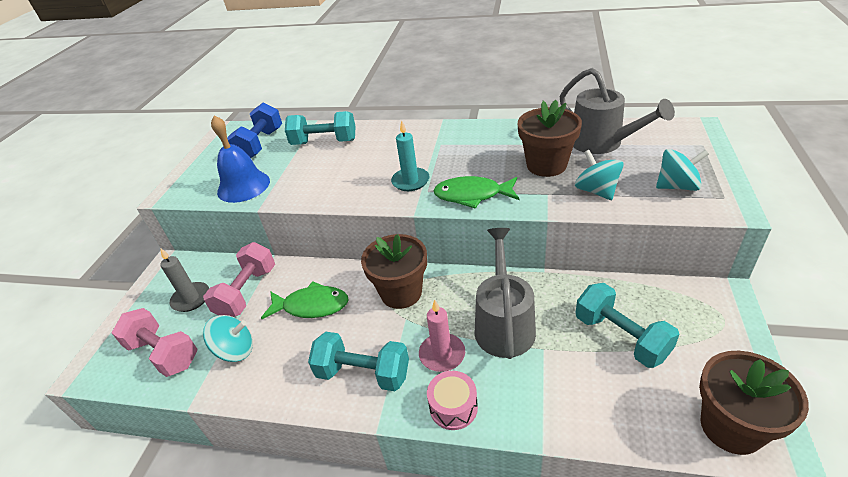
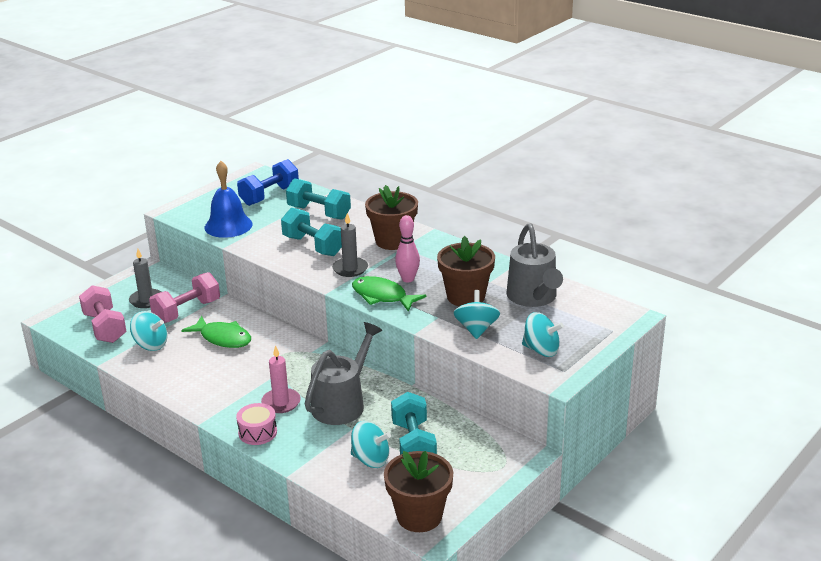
camera: 25 degrees right, 10 degrees down
turquoise dumbbell [308,332,409,391] -> turquoise dumbbell moved to [281,208,342,256]
brown flower pot [361,234,427,309] -> brown flower pot moved to [365,185,418,250]
turquoise candle [391,120,429,191] -> grey candle [332,213,368,277]
none -> turquoise spinning top [351,421,391,468]
none -> pink bowling pin [395,215,420,282]

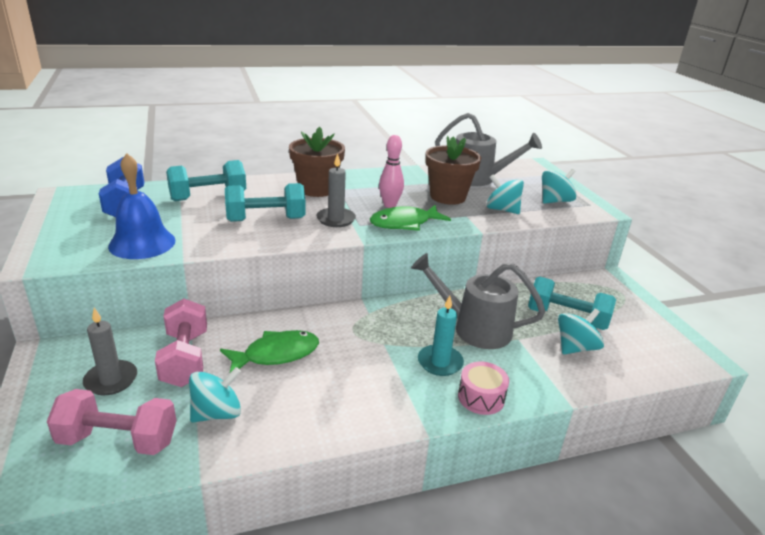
camera: 60 degrees left, 0 degrees up
pink candle [261,345,301,413] -> turquoise candle [418,296,464,376]
grey watering can [305,322,382,425] -> grey watering can turned 45 degrees counterclockwise [411,253,545,349]
brown flower pot [384,451,453,532] -> none

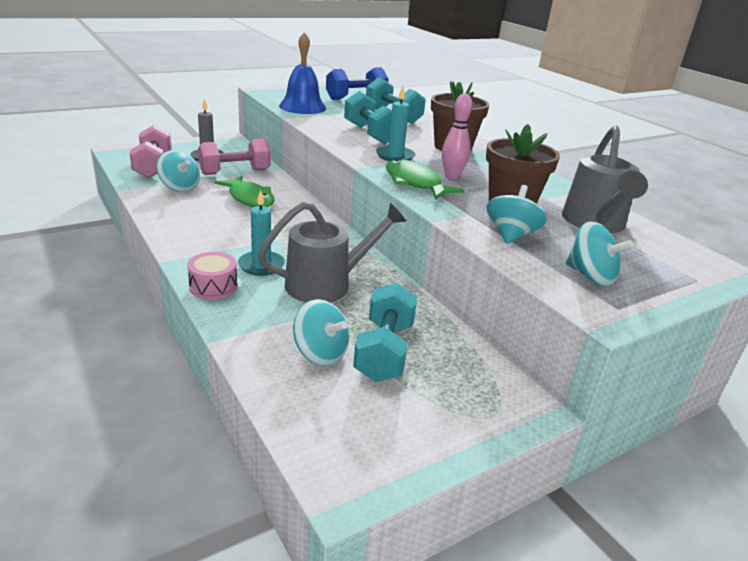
camera: 75 degrees right, 0 degrees up
grey candle [316,153,356,227] -> turquoise candle [376,86,416,161]
grey watering can [411,253,545,349] -> grey watering can turned 60 degrees clockwise [257,202,407,302]

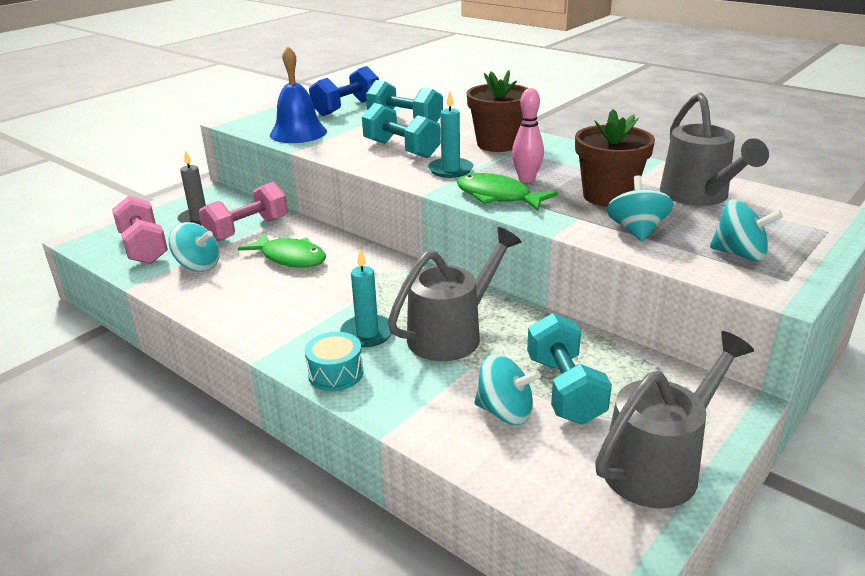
camera: 15 degrees left, 0 degrees up
pink drum [187,252,237,300] -> turquoise drum [305,332,363,391]
none -> grey watering can [595,331,754,508]

